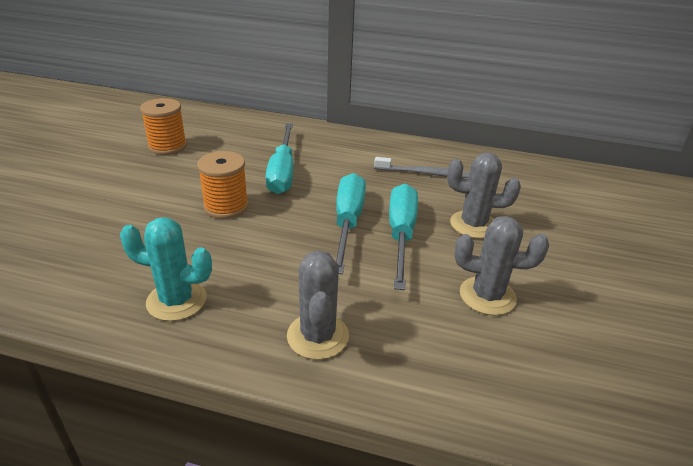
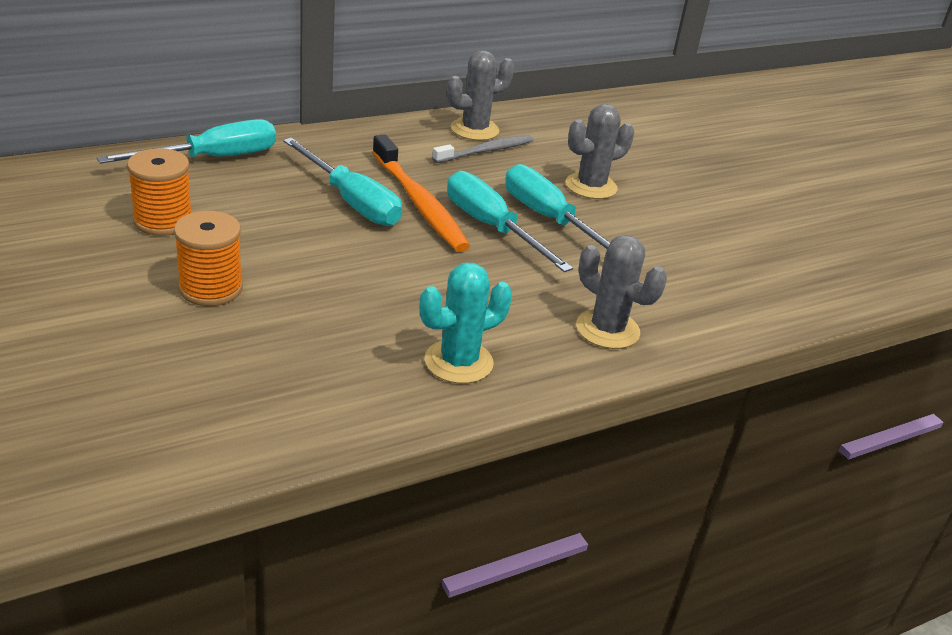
camera: 45 degrees left, 0 degrees up
orange spool [197,151,249,219] -> orange spool moved to [174,211,243,306]
grey cactus [454,216,549,315] -> grey cactus moved to [447,50,514,141]
none -> turquoise screwdriver [97,119,276,164]
none -> orange toothbrush [372,134,470,252]

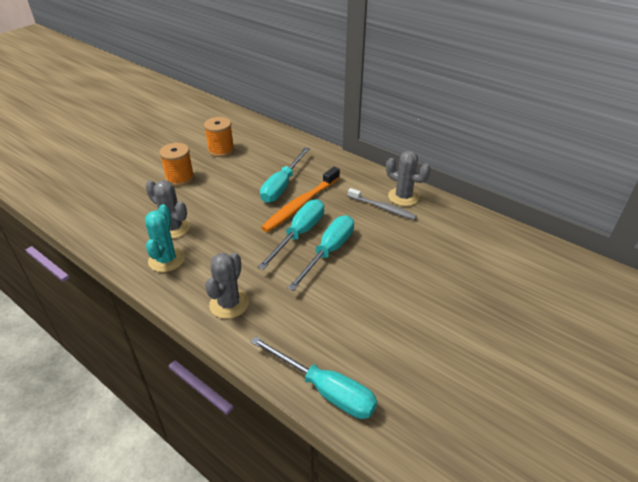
camera: 70 degrees right, 5 degrees up
turquoise screwdriver [97,119,276,164] -> turquoise screwdriver moved to [250,336,377,419]
turquoise cactus [419,263,512,384] -> turquoise cactus turned 60 degrees clockwise [145,204,185,272]
grey cactus [566,104,634,199] -> grey cactus moved to [145,180,190,239]

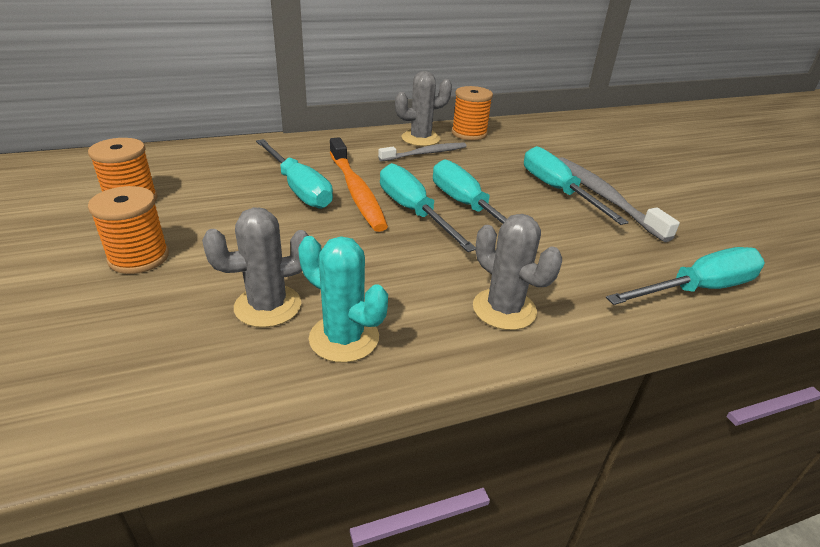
camera: 60 degrees left, 5 degrees down
none -> orange spool [452,86,493,140]
none -> turquoise screwdriver [524,146,629,225]
none -> grey toothbrush [558,157,680,242]

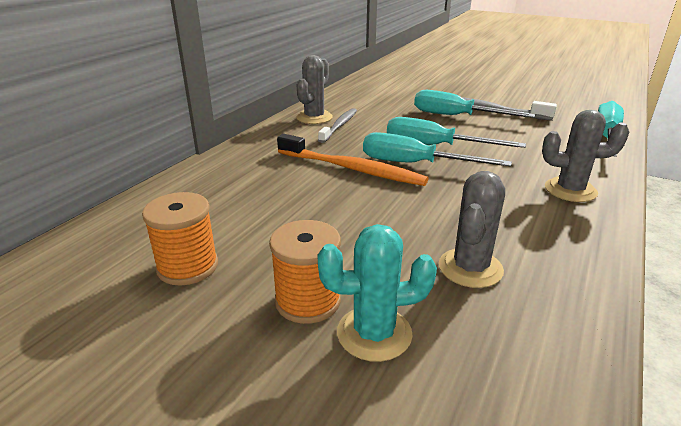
camera: 40 degrees left, 5 degrees down
turquoise screwdriver [256,139,333,209] -> none
turquoise cactus [298,236,388,363] -> turquoise cactus moved to [317,224,437,362]
orange spool [452,86,493,140] -> none

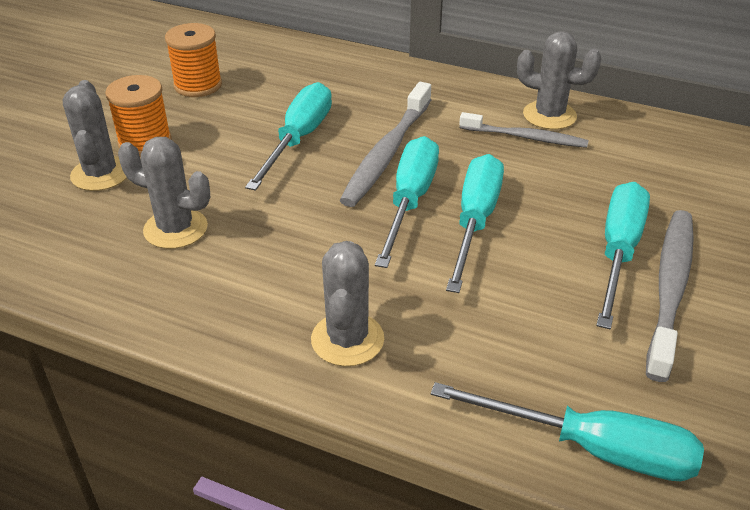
camera: 85 degrees right, 10 degrees up
orange toothbrush [277,134,429,186] -> grey toothbrush [339,82,431,207]
turquoise cactus [317,224,437,362] -> grey cactus [63,80,127,191]
none -> turquoise screwdriver [245,82,332,191]

